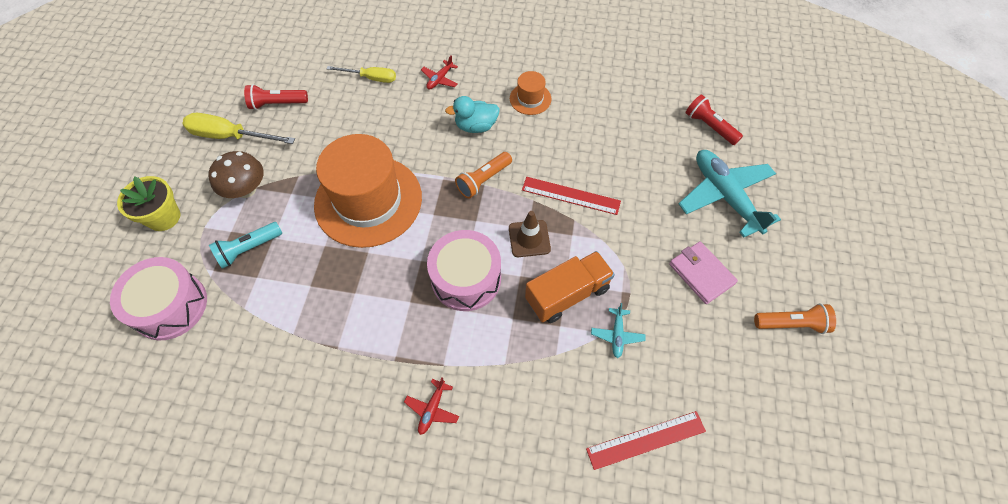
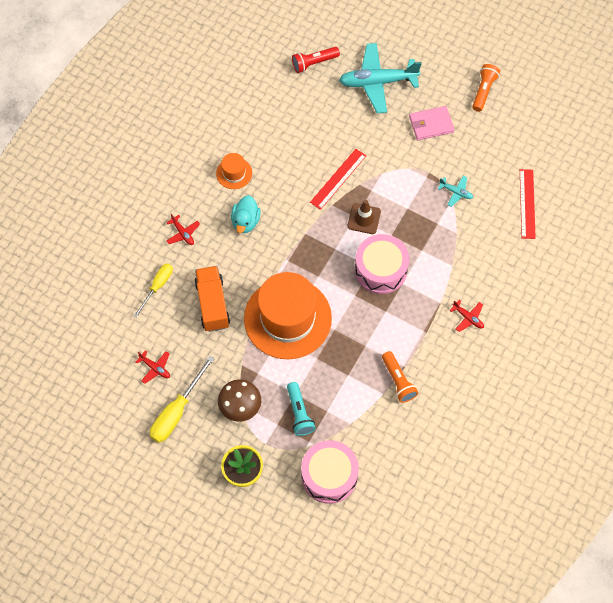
camera: 70 degrees left, 5 degrees up
red flashlight [244,84,308,110] -> red plane [136,350,170,384]
orange flashlight [455,152,512,198] -> orange flashlight moved to [382,351,418,403]
orange truck [525,251,615,323] -> orange truck moved to [194,266,230,332]

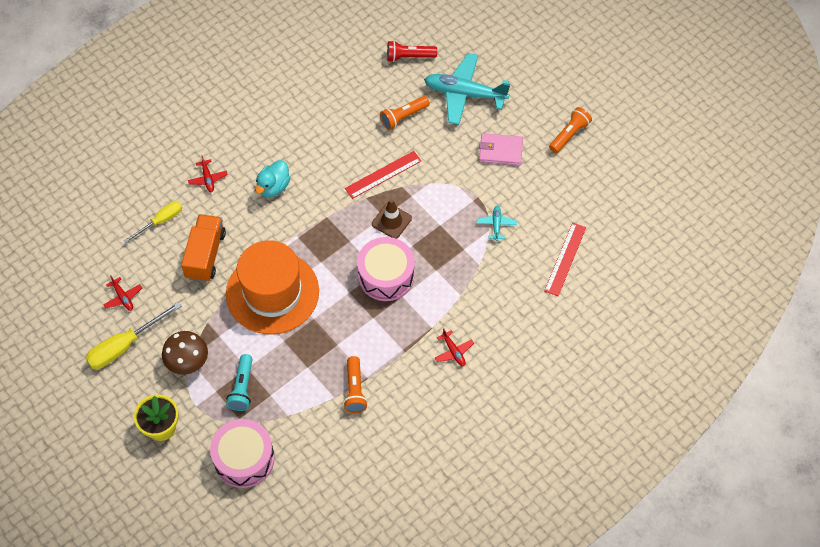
camera: 20 degrees right, 5 degrees down
orange hat [216,153,252,189] -> none
turquoise plane [438,176,473,207] -> turquoise plane turned 135 degrees counterclockwise [477,206,517,241]
none -> orange flashlight [380,96,430,130]

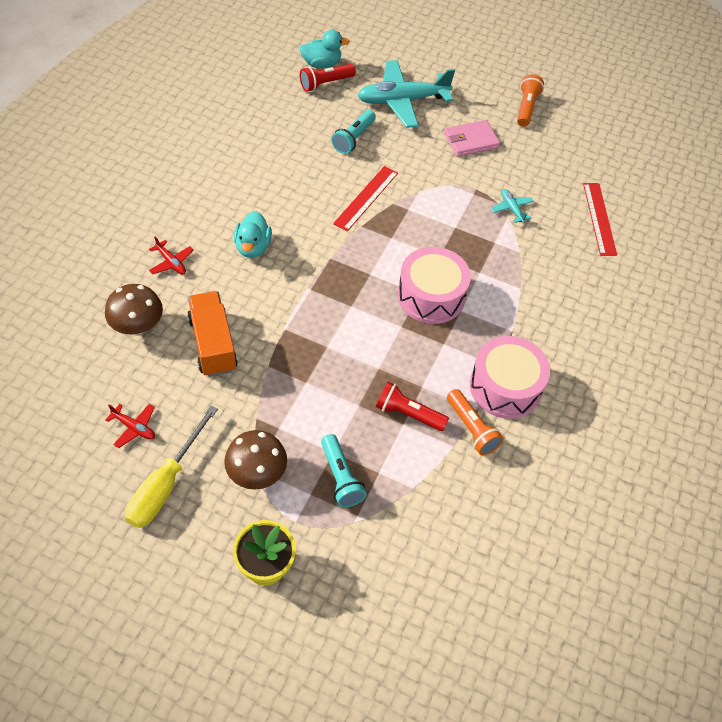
camera: 30 degrees left, 5 degrees down
yellow screwdriver [124,201,182,243] -> brown mushroom [105,284,163,335]
pink drum [210,419,275,488] -> pink drum moved to [470,336,550,419]
orange hat [226,240,319,334] -> none
brown traffic cone [372,199,412,239] -> none
orange flashlight [380,96,430,130] -> turquoise flashlight [331,110,376,154]
red plane [435,328,474,366] -> none
none -> turquoise duck [300,30,350,68]
none -> red flashlight [376,382,449,431]

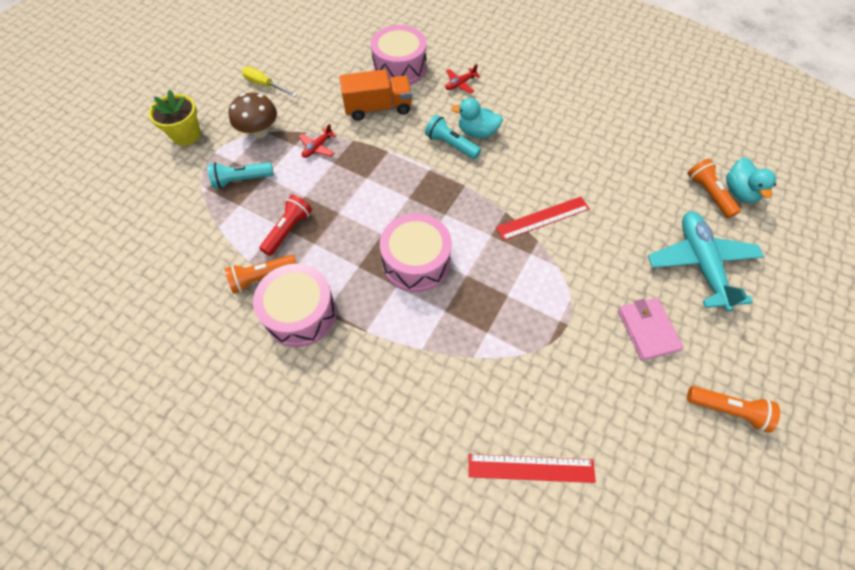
camera: 100 degrees right, 5 degrees up
brown mushroom [105,284,163,335] -> pink drum [371,25,427,85]
red plane [105,404,155,448] -> red plane moved to [299,123,337,158]
yellow screwdriver [125,406,218,528] -> yellow screwdriver [242,67,297,97], size x0.65
red flashlight [300,64,356,92] -> orange flashlight [687,159,741,218]
turquoise flashlight [331,110,376,154] -> turquoise flashlight moved to [425,115,481,159]
red ruler [333,166,398,232] -> red ruler turned 60 degrees counterclockwise [496,197,590,241]
turquoise plane [491,189,534,223] -> none

